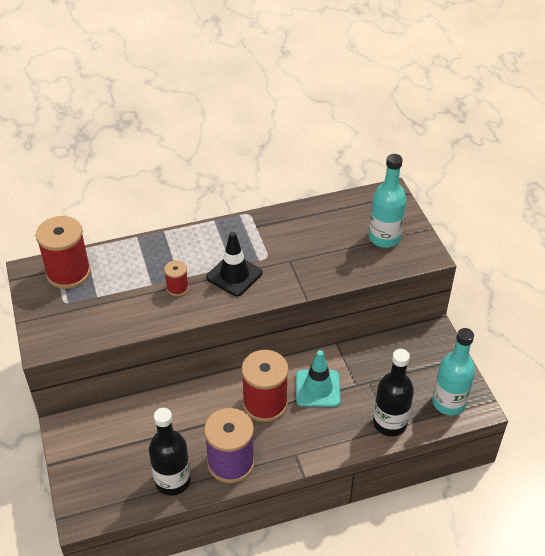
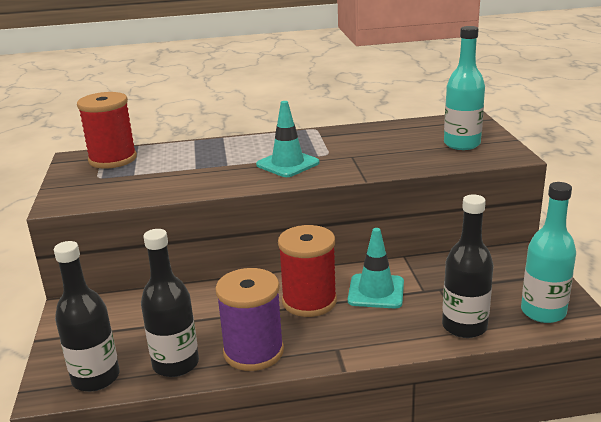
camera: 10 degrees right, 20 degrees down
red spool [164,260,189,296] -> none
black traffic cone [206,232,263,296] -> turquoise traffic cone [256,101,320,177]
none -> black bottle [54,241,120,392]

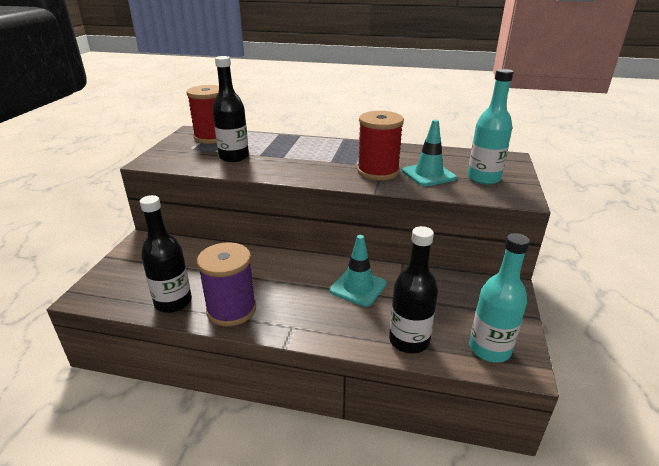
camera: 20 degrees right, 5 degrees up
black bottle [54,241,120,392] -> black bottle moved to [212,56,249,162]
turquoise traffic cone [256,101,320,177] -> turquoise traffic cone moved to [402,120,457,187]
red spool [278,225,337,317] -> red spool moved to [357,111,404,180]

